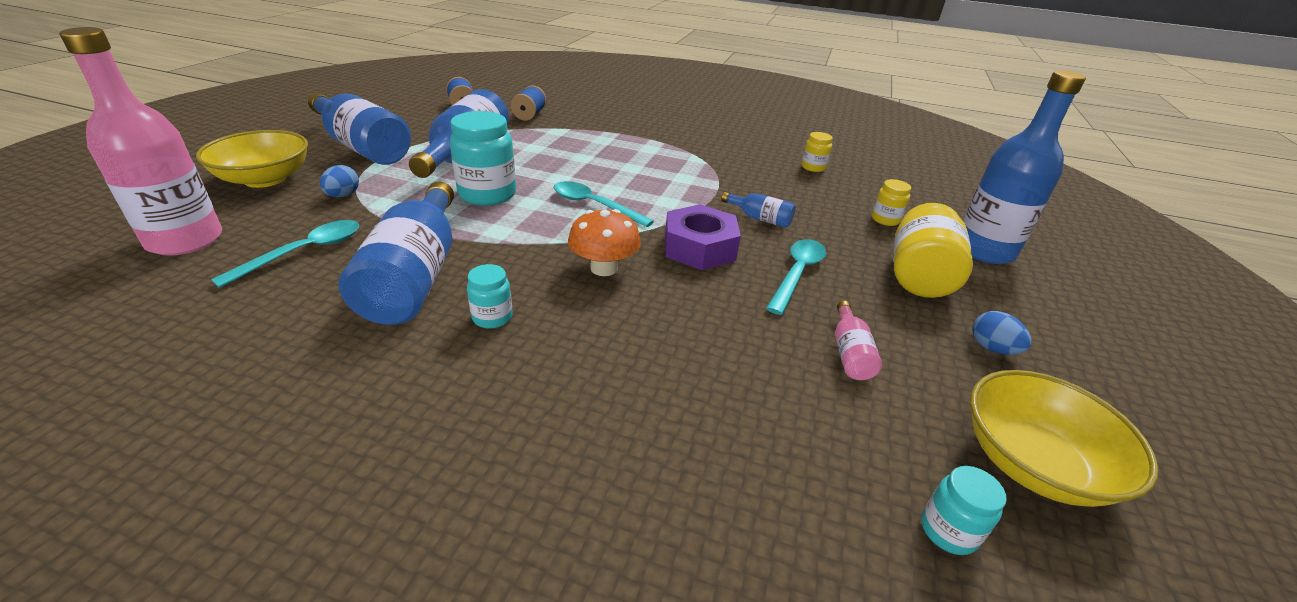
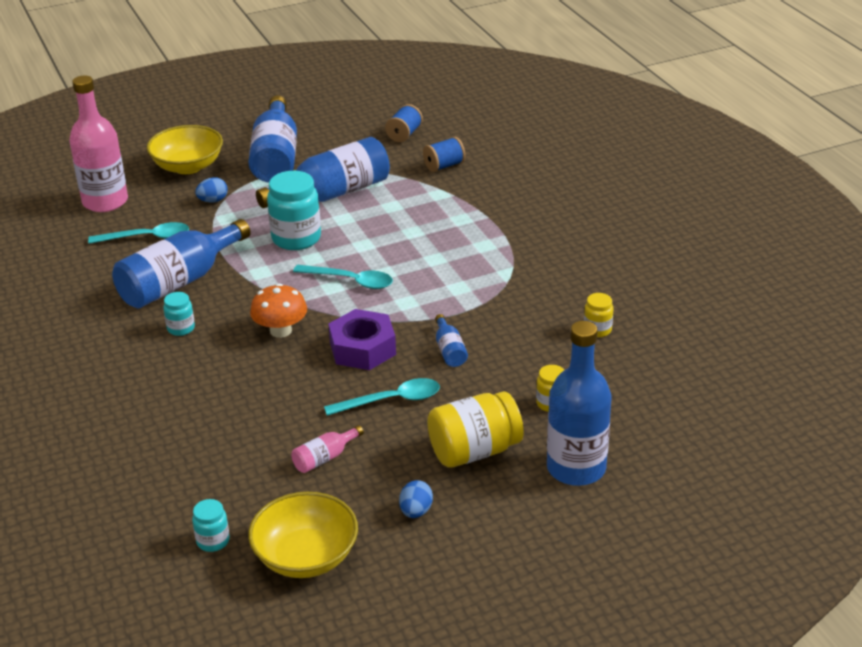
camera: 50 degrees right, 0 degrees up
turquoise spoon [554,181,654,227] -> turquoise spoon turned 120 degrees clockwise [293,265,393,289]

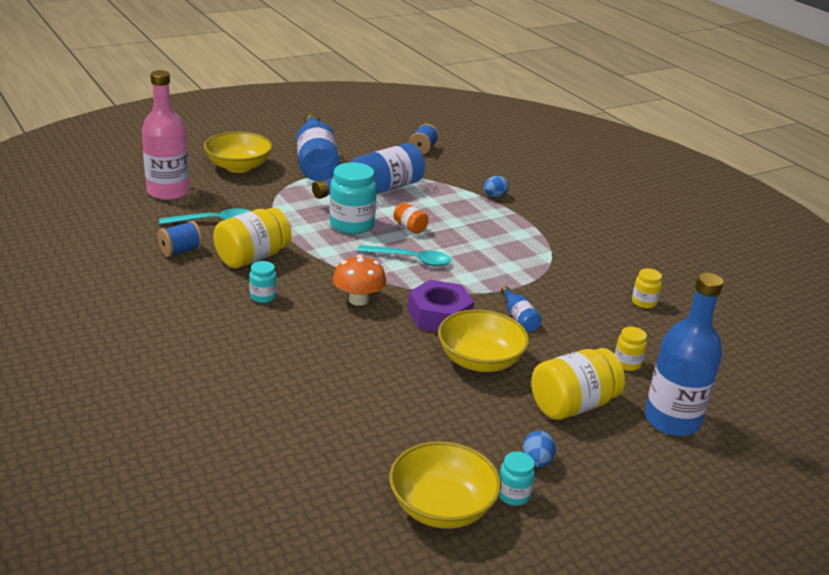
camera: 10 degrees left, 5 degrees down
blue bottle [112,219,251,308] -> yellow jar [213,207,291,268]
turquoise jar [192,499,230,552] -> turquoise jar moved to [499,452,535,506]
blue egg [195,177,228,202] -> blue egg moved to [483,176,509,197]
pink bottle [291,425,364,473] -> none
turquoise spoon [324,378,440,416] -> yellow bowl [438,309,529,372]
blue spool [423,137,466,172] -> blue spool moved to [158,221,203,257]
none -> orange jar [393,203,429,234]

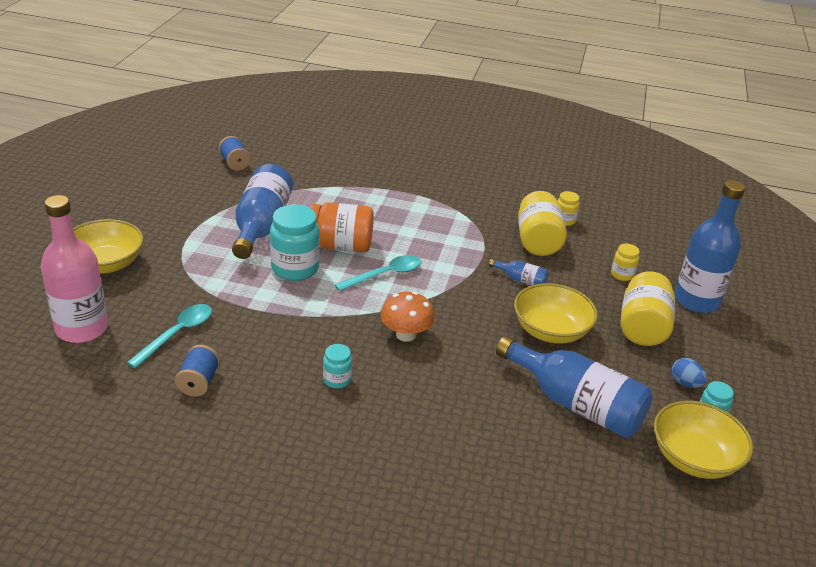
camera: 45 degrees left, 5 degrees up
yellow jar [213,207,291,268] -> yellow jar moved to [518,191,567,256]
blue bottle [296,113,340,181] -> blue bottle moved to [496,336,653,438]
orange jar [393,203,429,234] -> orange jar [310,202,374,252], size x1.95
purple nut [408,280,474,332] -> none
blue egg [483,176,509,197] -> none

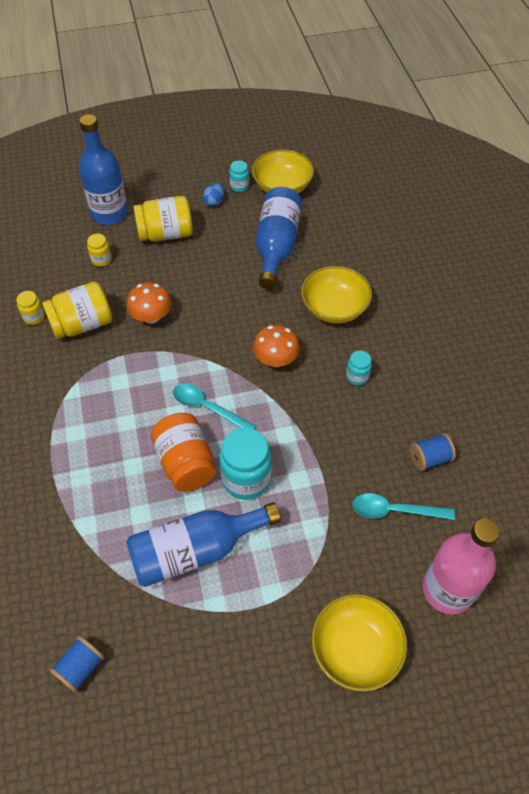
camera: 115 degrees left, 20 degrees up
blue bottle [489,258,549,286] -> orange mushroom [126,282,172,324]
yellow bowl [514,283,598,344] -> yellow bowl moved to [301,266,372,323]

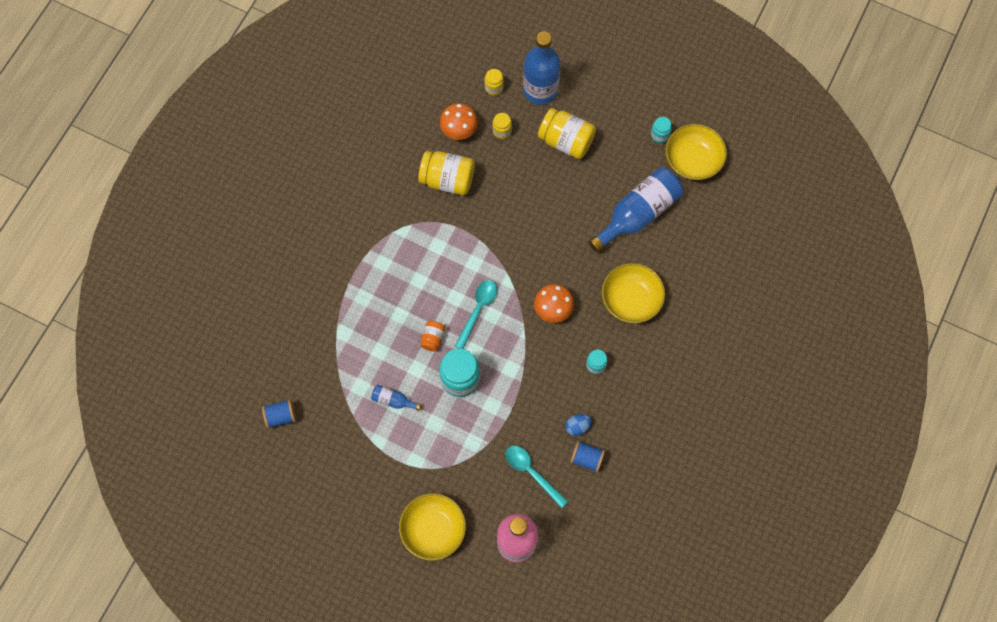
camera: 40 degrees right, 15 degrees up
yellow jar [16,291,45,325] -> yellow jar moved to [485,69,504,96]
orange mushroom [126,282,172,324] -> orange mushroom moved to [440,103,478,140]
blue bottle [126,502,281,587] -> blue bottle [371,385,422,411], size x0.44
orange jar [151,413,216,492] -> orange jar [420,321,445,352], size x0.51
turquoise spoon [173,383,257,430] -> turquoise spoon turned 45 degrees clockwise [455,280,497,349]
blue egg [203,183,224,207] -> blue egg moved to [565,414,592,436]

